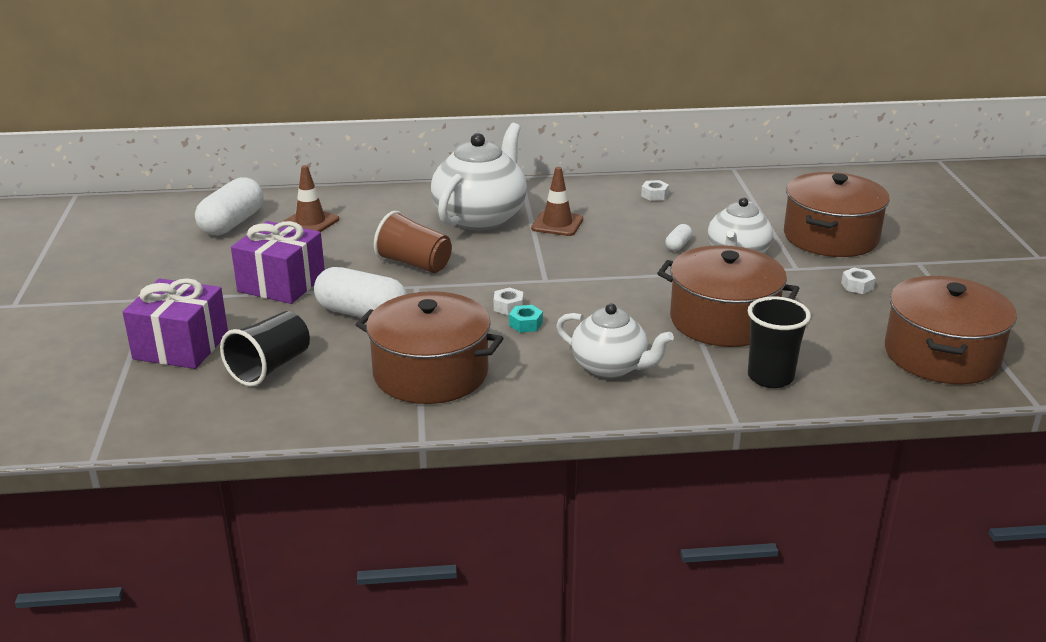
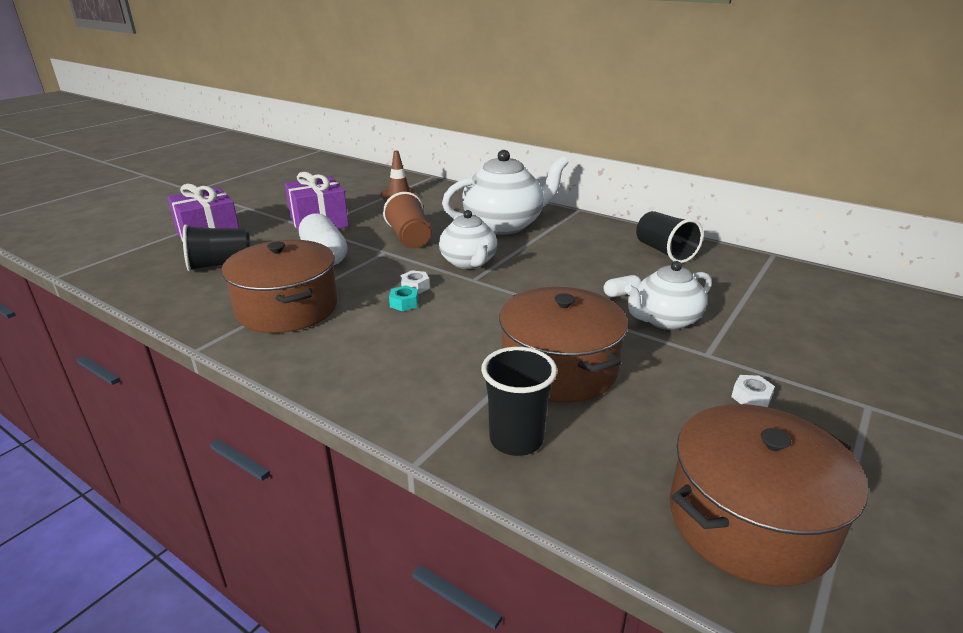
camera: 40 degrees right, 0 degrees up
white capsule [195,177,263,235] -> none
brown traffic cone [531,167,583,236] -> none
white teapot [556,304,674,378] -> white teapot moved to [439,210,497,269]
white nut [641,180,669,201] -> black cup [636,211,703,263]
brown pot [784,172,890,257] -> none

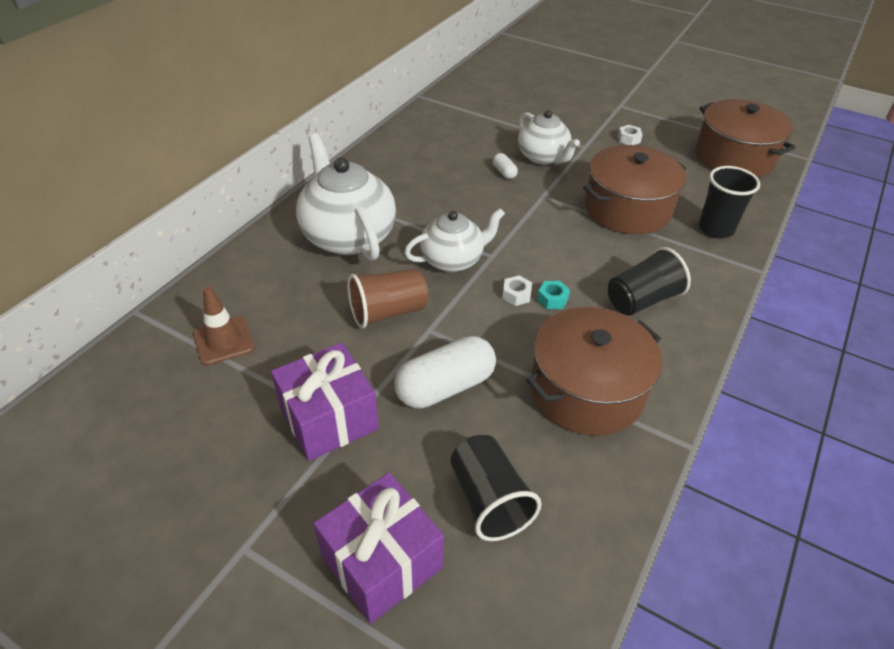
camera: 95 degrees left, 15 degrees up
black cup [636,211,703,263] -> black cup moved to [608,247,691,316]

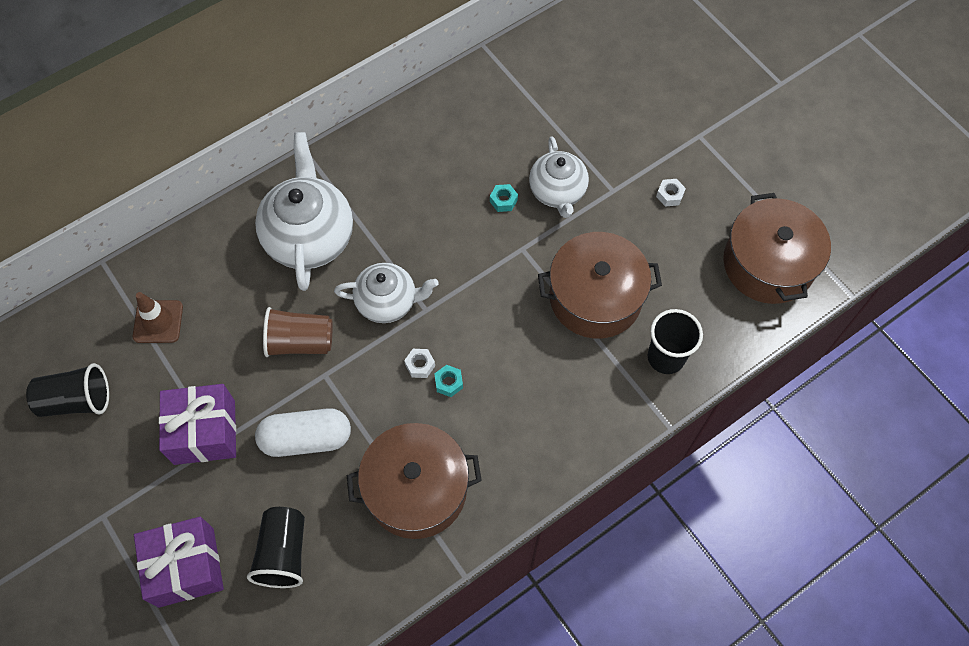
camera: 25 degrees right, 20 degrees up
white capsule [493,153,518,179] -> turquoise nut [490,184,518,212]
black cup [608,247,691,316] -> black cup moved to [26,363,109,417]

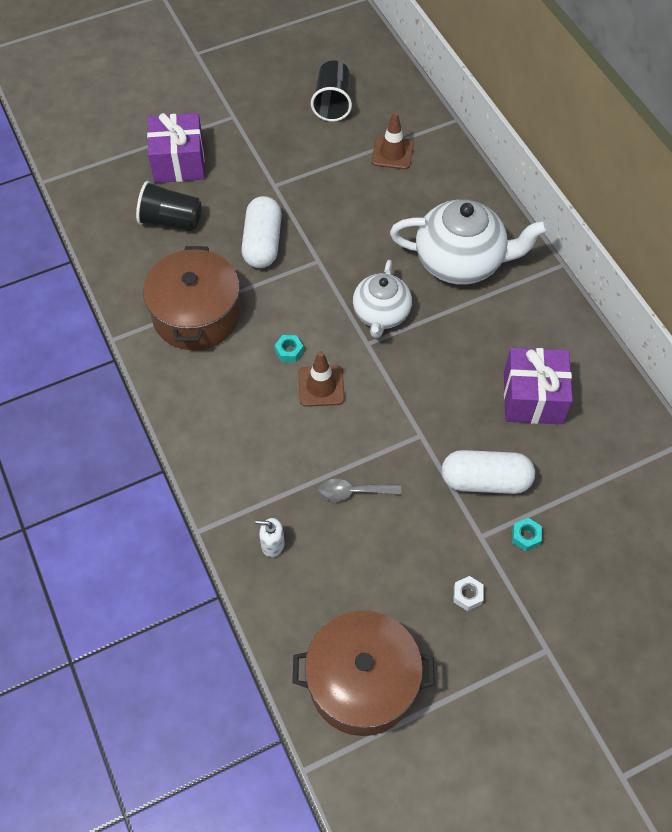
camera: 100 degrees right, 5 degrees down
purple gift [159,384,236,465] -> purple gift moved to [504,348,573,424]
brown cup [263,307,333,357] -> none
white nut [404,349,435,378] -> none
turquoise nut [490,184,518,212] -> turquoise nut moved to [512,518,542,552]
white teapot [529,136,589,218] -> white capsule [442,450,535,494]
brown pot [538,232,662,338] -> grey spoon [318,479,401,502]
black cup [648,309,703,374] -> white soap dispenser [255,518,285,557]
none -> brown traffic cone [299,351,345,407]

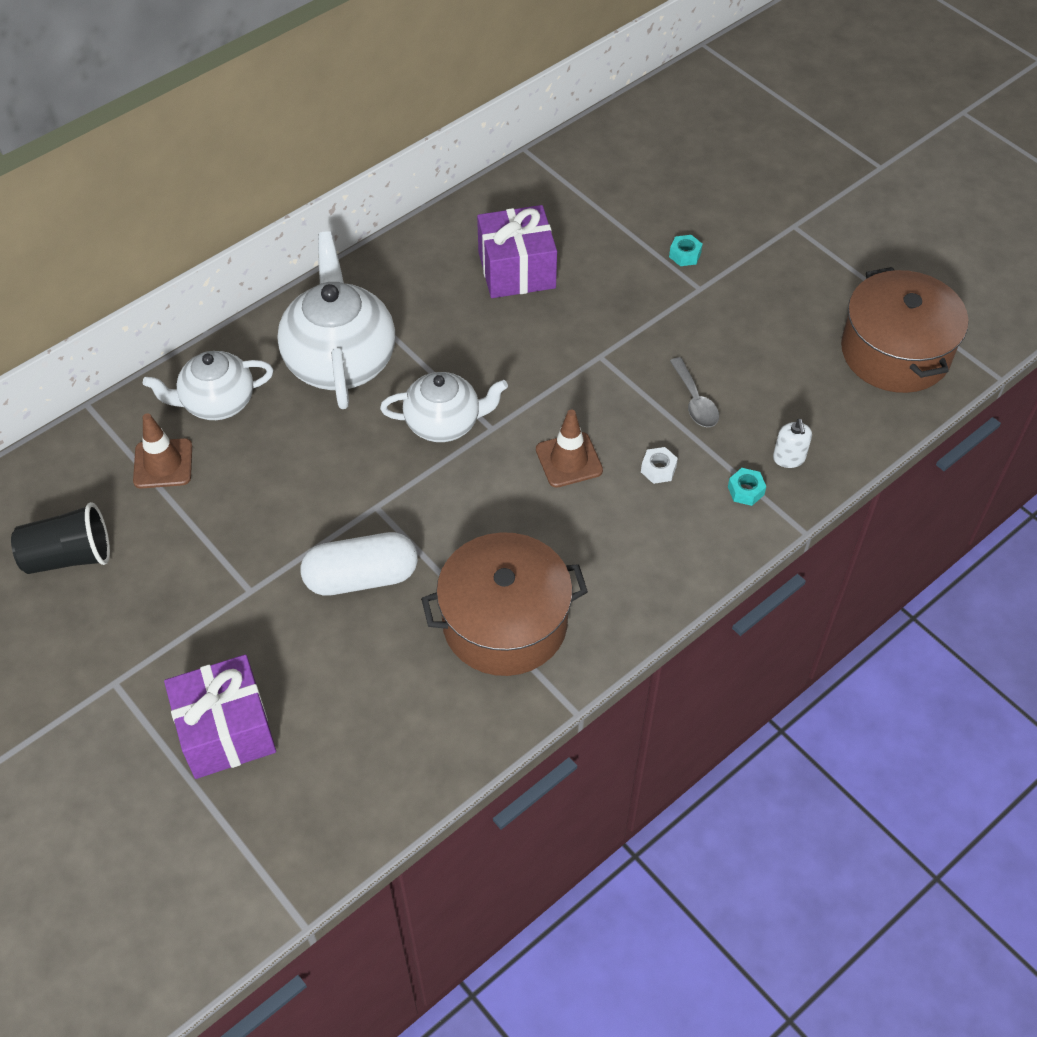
camera: 105 degrees left, 5 degrees down
black cup [136,181,201,231] -> none
turquoise nut [275,335,304,362] -> turquoise nut moved to [728,468,766,506]
white capsule [442,450,535,494] -> none
white nut [454,576,484,611] -> white nut moved to [641,447,678,484]
none -> white teapot [143,351,273,420]

